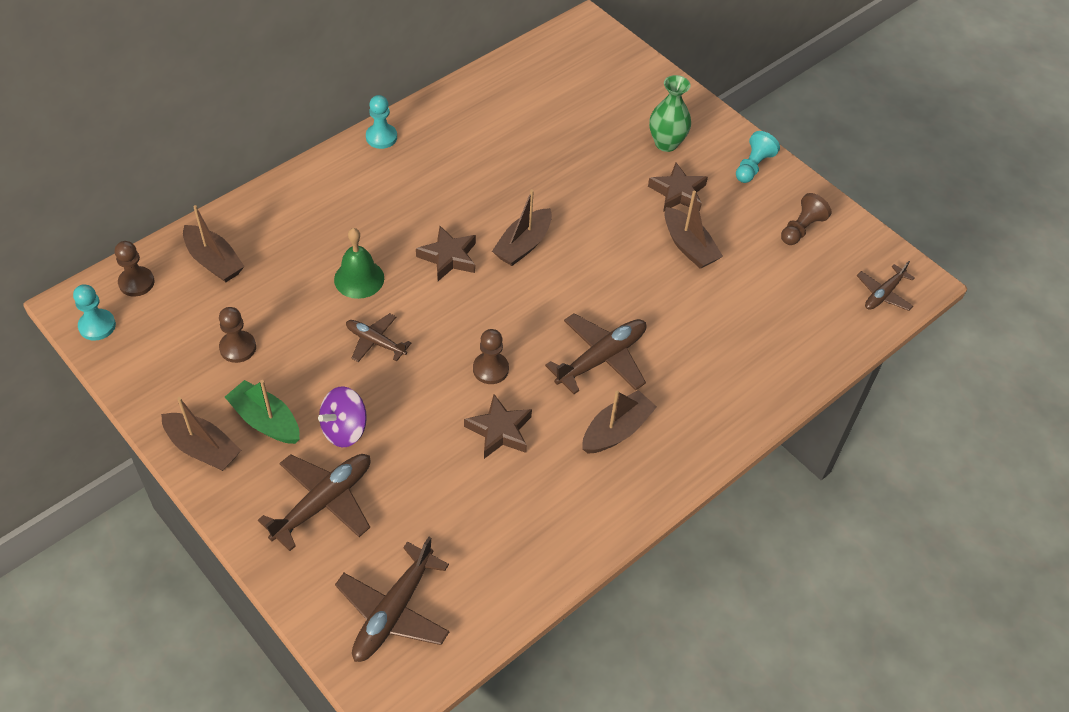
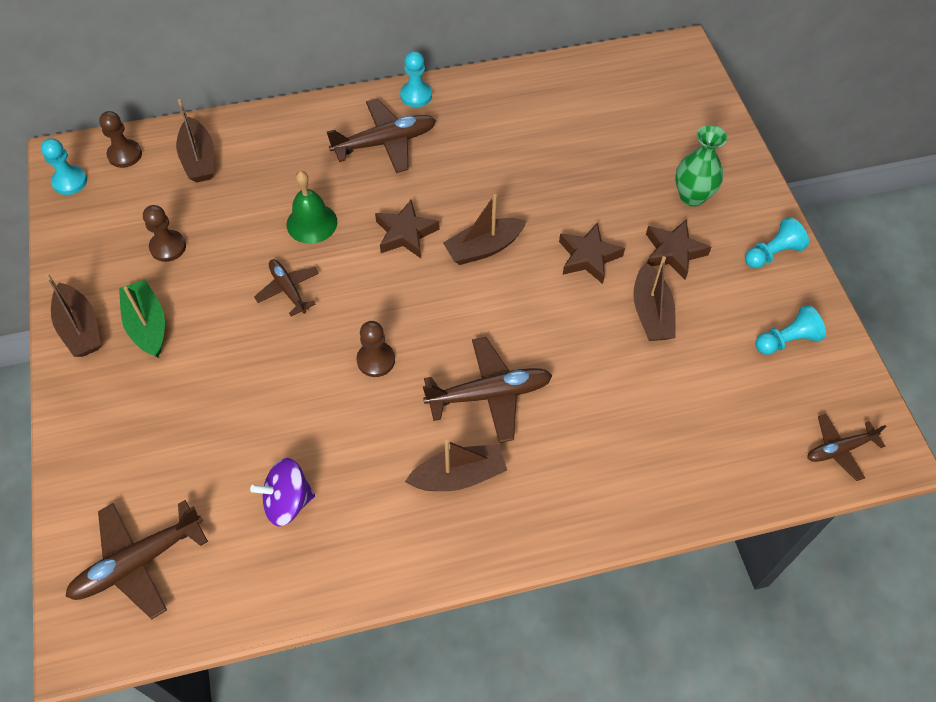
camera: 30 degrees right, 5 degrees up
brown plane [258,454,370,551] -> brown plane moved to [327,98,436,173]
purple spinning top [318,386,367,447] -> purple spinning top moved to [250,458,315,527]
brown star [464,394,532,459] -> brown star moved to [559,222,625,284]
brown pawn [781,193,831,245] -> turquoise pawn [756,305,826,355]

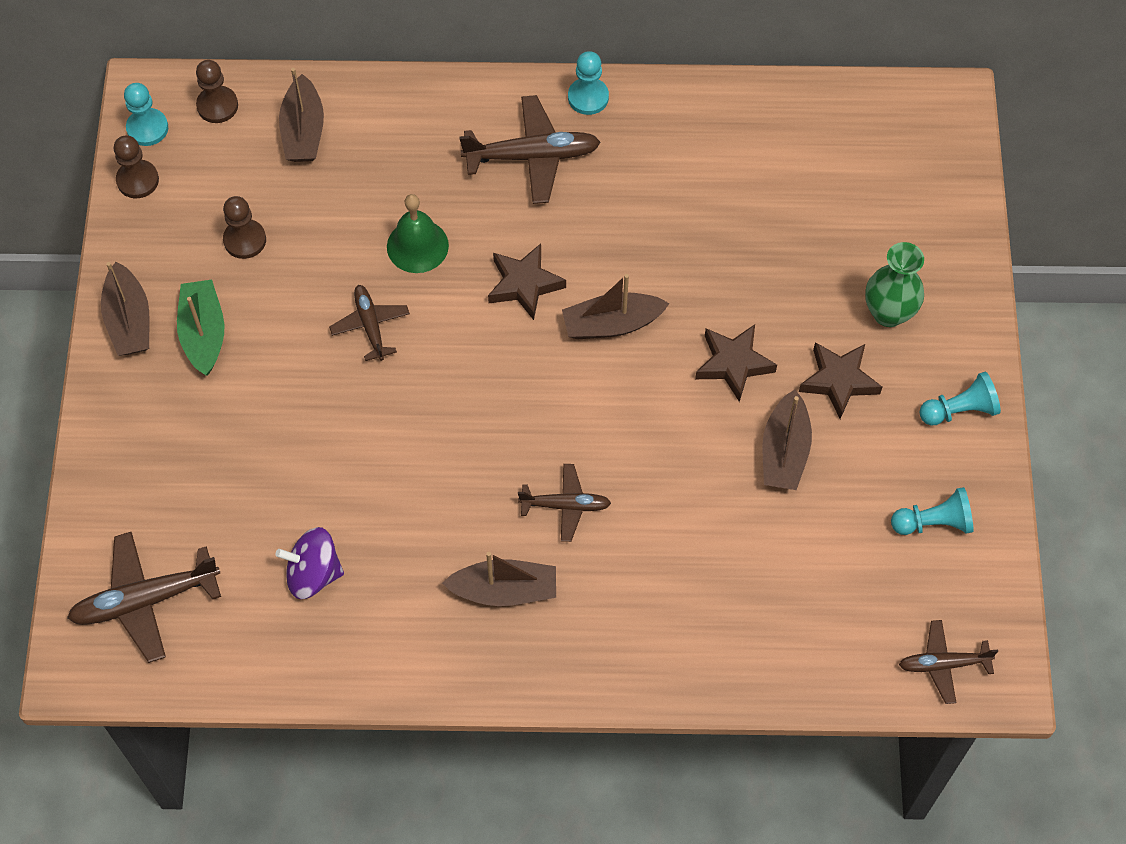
camera: 15 degrees right, 5 degrees up
brown pawn [357,321,395,377] -> brown pawn moved to [114,135,159,198]
brown plane [423,337,553,443] -> brown plane [518,464,611,542], size x0.61

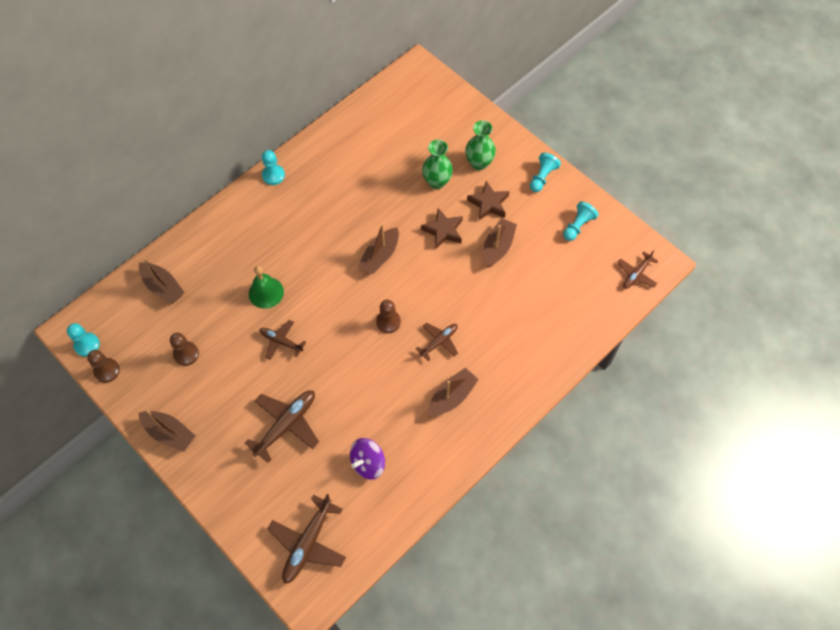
camera: 45 degrees left, 0 degrees up
green boat [177,280,224,376] -> none
brown pawn [196,60,238,123] -> brown pawn moved to [376,300,401,333]
brown plane [459,95,601,204] -> brown plane moved to [245,390,319,463]
brown star [488,244,566,320] -> none
brown boat [762,389,812,490] -> brown boat turned 120 degrees counterclockwise [483,218,517,268]
none -> green vase [422,140,453,189]

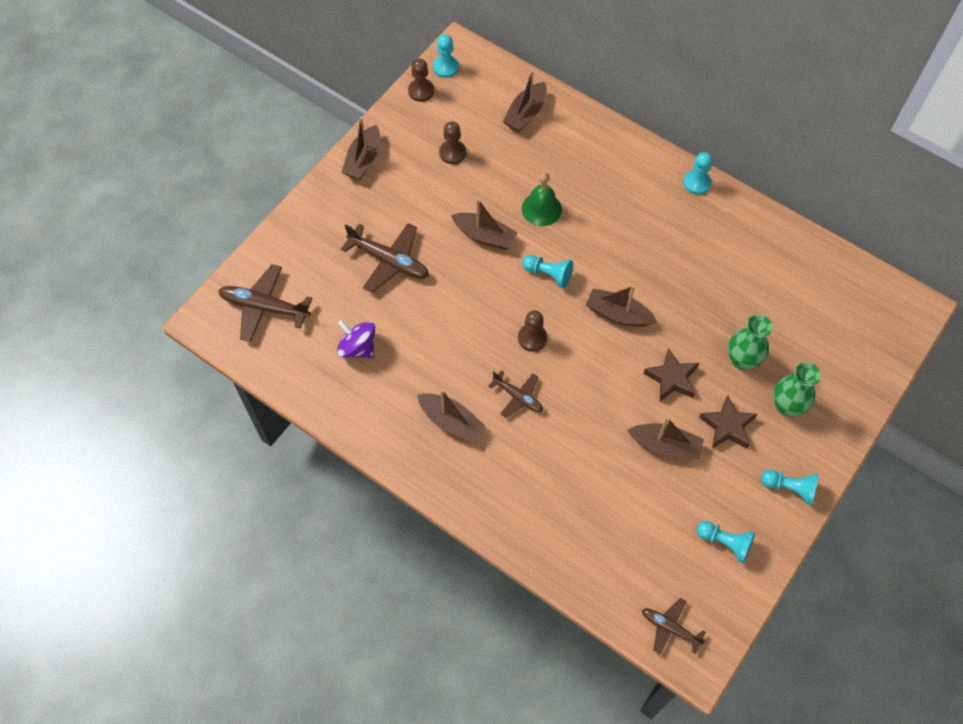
camera: 80 degrees right, 0 degrees up
brown plane [259,320,306,360] -> brown boat [451,198,518,250]
none -> turquoise pawn [522,255,573,288]

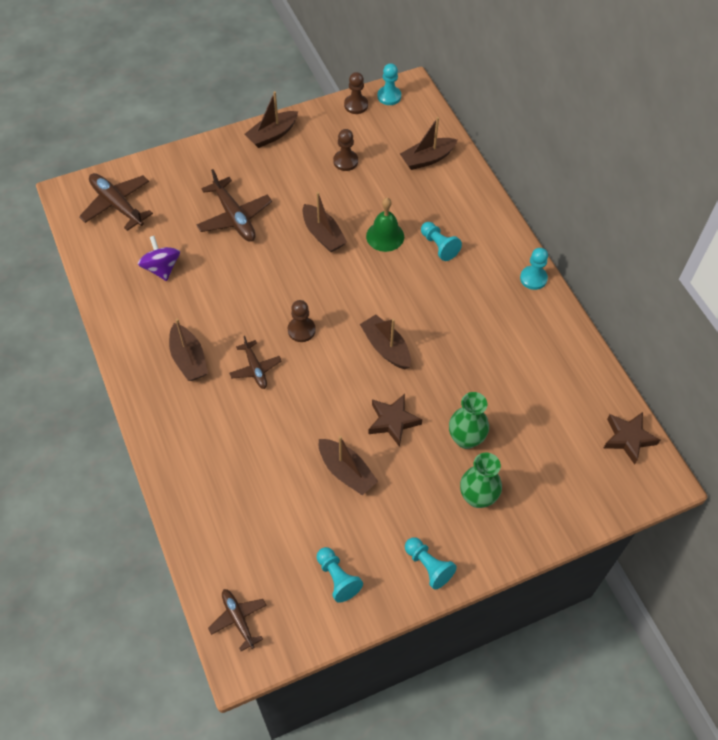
camera: 30 degrees right, 5 degrees down
turquoise pawn [522,255,573,288] -> turquoise pawn moved to [421,222,462,261]
brown star [699,395,757,449] -> brown star moved to [603,412,660,465]

